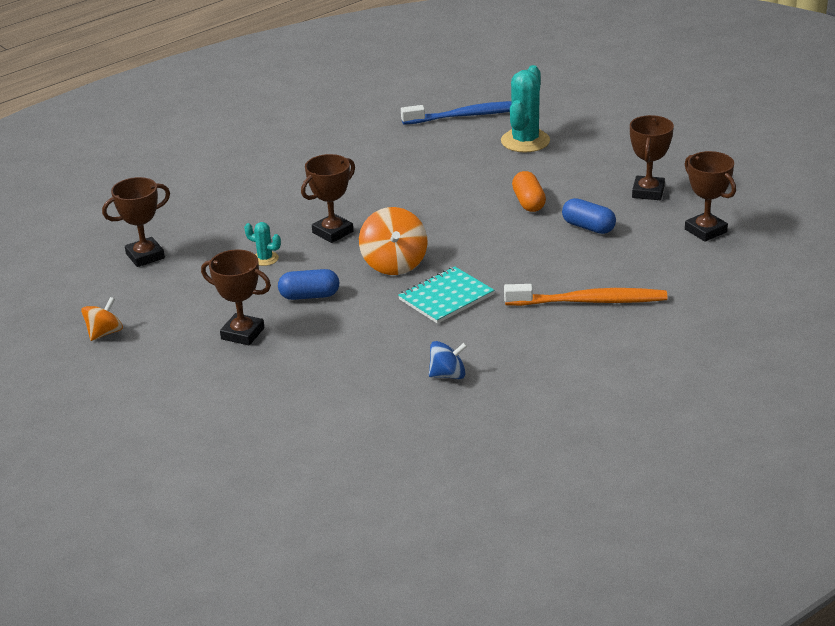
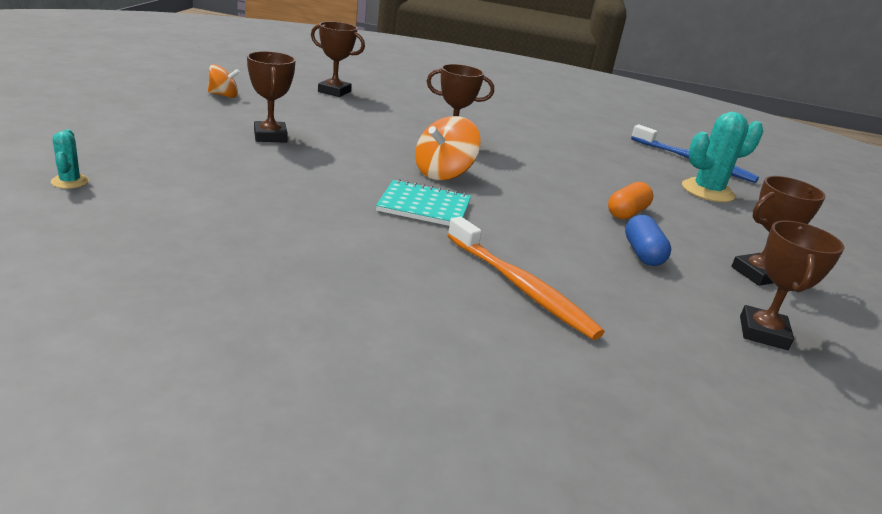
camera: 45 degrees right, 5 degrees down
turquoise cactus [244,222,281,266] -> turquoise cactus moved to [51,129,89,189]
blue capsule [278,269,339,300] -> none
blue spinning top [429,341,467,379] -> none

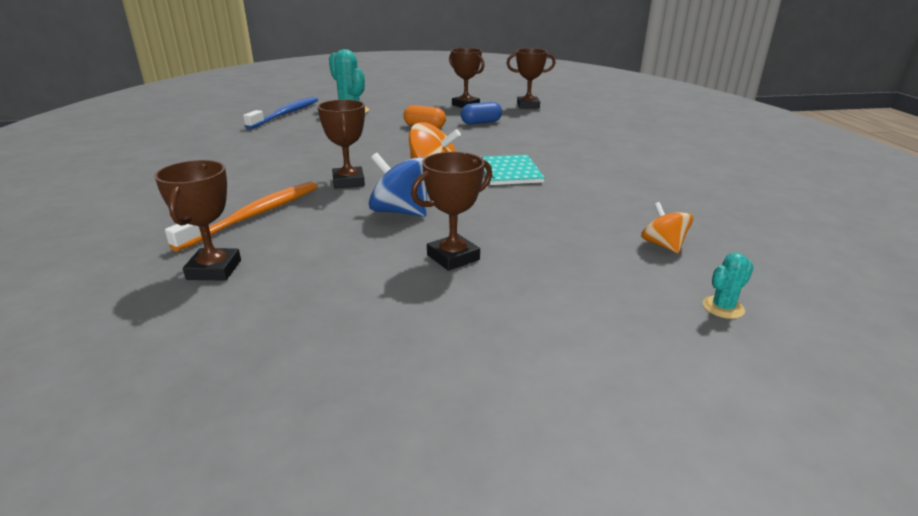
camera: 105 degrees left, 0 degrees up
orange spinning top [208,64,240,98] -> orange spinning top moved to [641,202,693,253]
orange toothbrush [447,216,605,340] -> orange toothbrush moved to [165,182,317,252]
none -> blue spinning top [369,153,427,217]

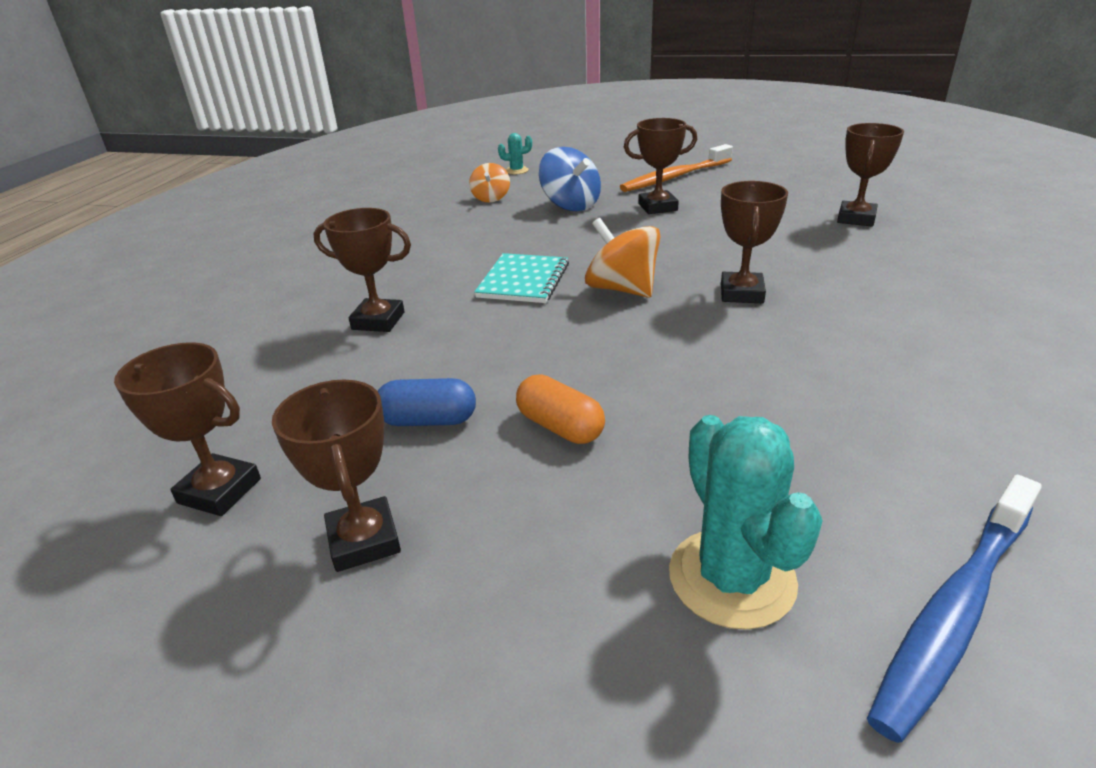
camera: 155 degrees left, 5 degrees up
orange toothbrush [165,182,317,252] -> orange toothbrush moved to [620,144,733,192]
blue spinning top [369,153,427,217] -> blue spinning top moved to [539,147,601,211]
none -> brown trophy [314,208,411,332]

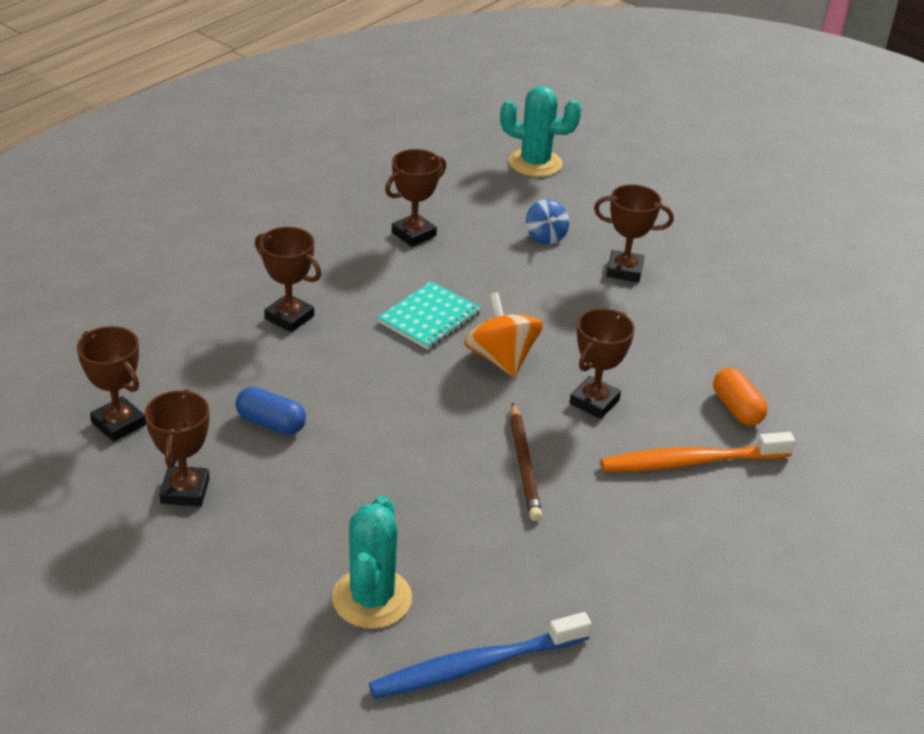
camera: 20 degrees right, 5 degrees up
orange spinning top [469,163,510,202] -> none
turquoise cactus [498,133,532,174] -> turquoise cactus [500,86,582,177], size x2.05
orange capsule [516,375,605,444] -> orange capsule moved to [713,368,768,426]
blue spinning top [539,147,601,211] -> blue spinning top [526,199,569,244], size x0.62
orange toothbrush [620,144,733,192] -> orange toothbrush moved to [600,432,795,472]
brown trophy [837,123,904,226] -> brown trophy moved to [385,149,446,247]
none -> brown pencil [510,403,542,521]

